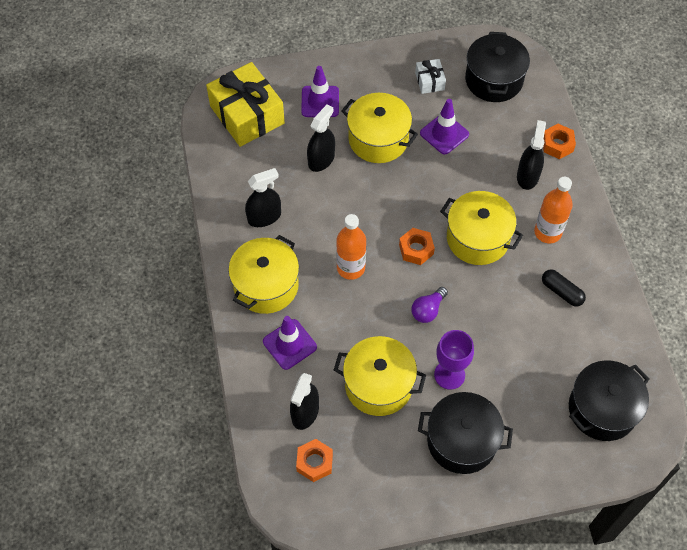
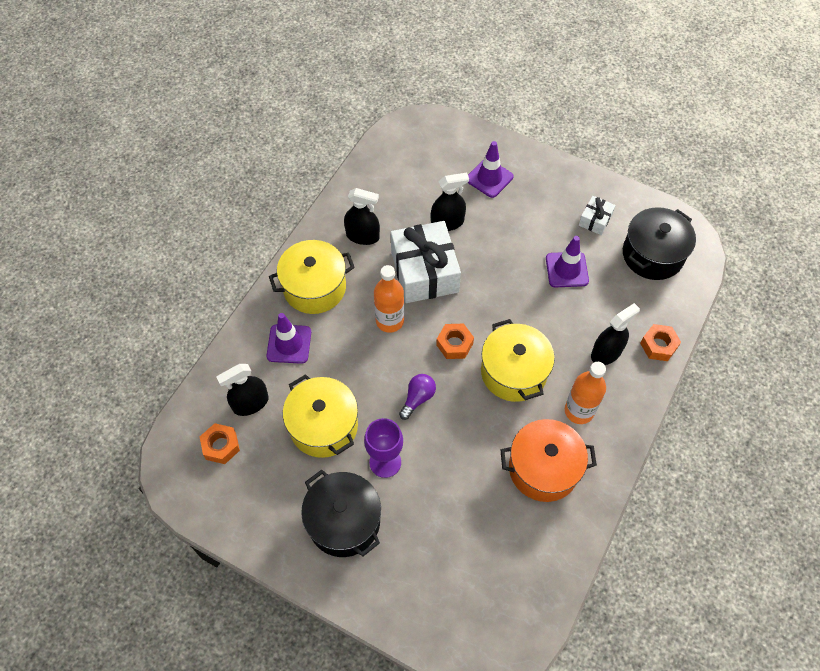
camera: 40 degrees right, 0 degrees up
yellow gift [206,62,285,147] -> none
yellow pot [341,93,418,163] -> none
purple light bulb [411,287,448,323] -> purple light bulb turned 135 degrees clockwise [399,374,436,420]
black capsule [542,269,586,307] -> orange pot [500,419,597,502]
black pot [569,360,649,441] -> none
none -> white gift [391,221,461,303]

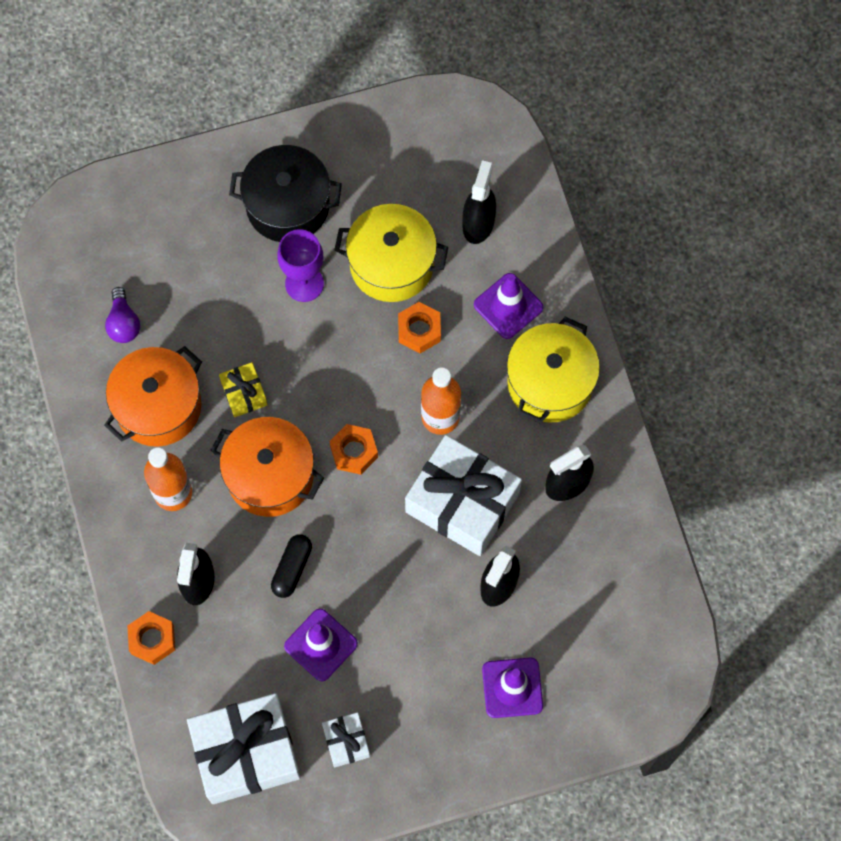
camera: 135 degrees right, 10 degrees up
orange nut [200,423,240,464] -> orange nut moved to [398,302,441,353]
purple light bulb [399,374,436,420] -> purple light bulb moved to [105,287,140,343]
yellow pot [481,319,555,402] -> orange pot [211,417,324,517]
black pot [623,207,696,280] -> white gift [187,693,301,804]
none -> yellow gift [219,362,268,417]
none -> black capsule [271,534,312,598]

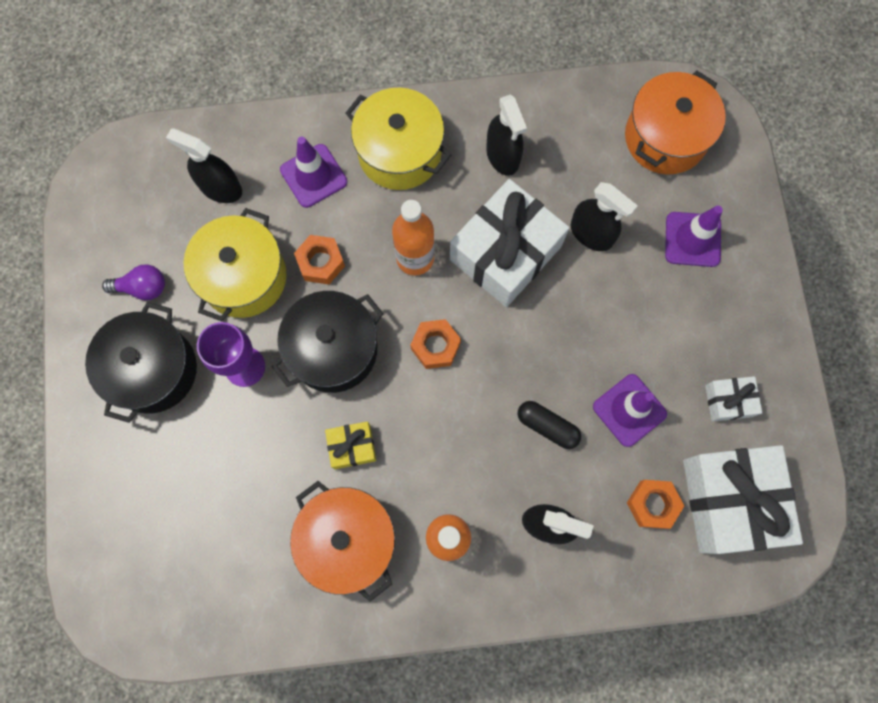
camera: 80 degrees left, 5 degrees up
purple light bulb [105,287,140,343] -> purple light bulb moved to [102,264,165,300]
orange nut [127,611,175,665] -> orange nut moved to [627,480,684,529]
orange pot [211,417,324,517] -> orange pot moved to [625,71,726,174]
none -> black pot [272,291,384,393]

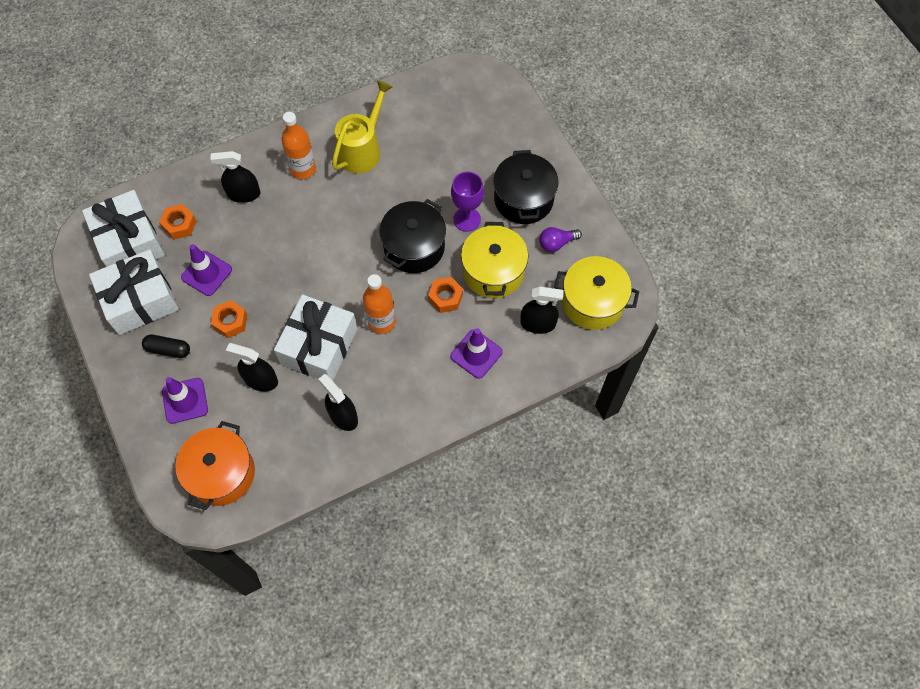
camera: 160 degrees right, 10 degrees down
orange pot [290,481,395,601] -> yellow watering can [332,80,392,173]
yellow gift [325,421,376,469] -> none
yellow pot [346,87,451,190] -> yellow pot moved to [554,256,640,330]
orange nut [410,319,461,369] -> orange nut moved to [211,300,247,338]
black capsule [518,401,581,449] -> black capsule moved to [142,335,190,358]
white gift [705,376,762,421] -> white gift [89,249,179,335], size x2.14

